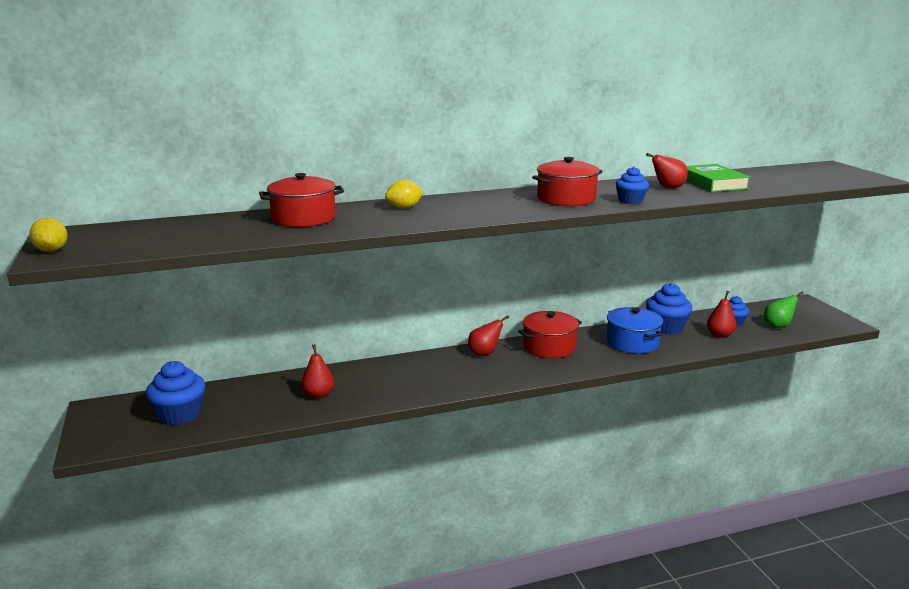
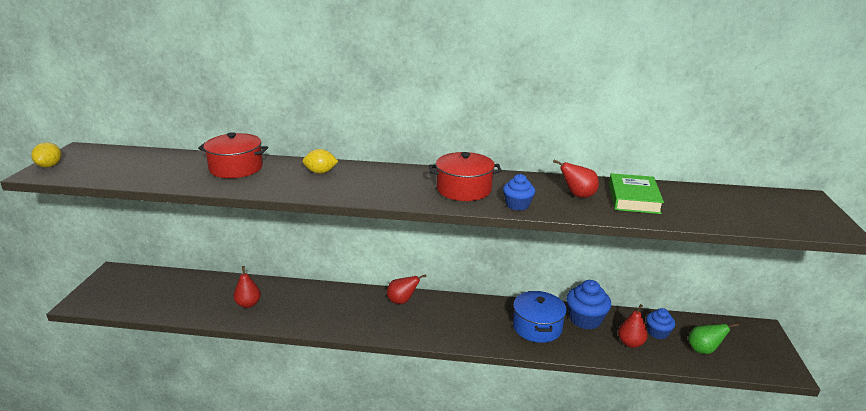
camera: 25 degrees right, 5 degrees up
blue cupcake [146,361,205,426] -> none
red pot [518,311,582,358] -> none

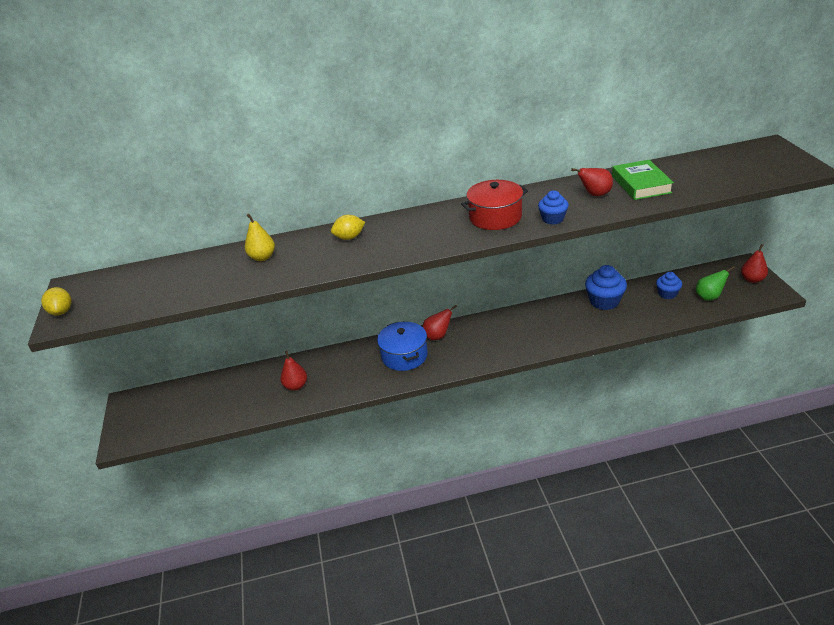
camera: 15 degrees left, 10 degrees up
red pot [198,132,268,178] -> yellow pear [245,214,275,261]
blue pot [513,291,567,343] -> blue pot moved to [377,322,428,371]
red pear [618,304,648,348] -> red pear moved to [741,244,768,283]

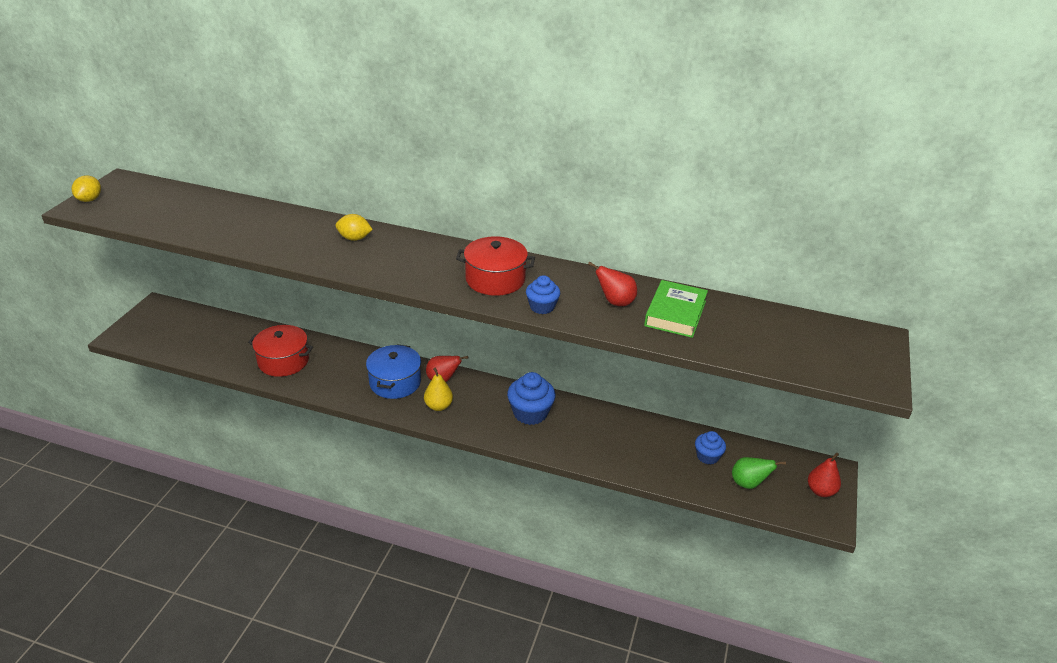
camera: 25 degrees right, 0 degrees up
yellow pear [245,214,275,261] -> yellow pear moved to [424,367,453,411]
red pear [280,351,307,391] -> red pot [248,325,313,377]
blue cupcake [585,265,627,310] -> blue cupcake moved to [507,372,556,425]

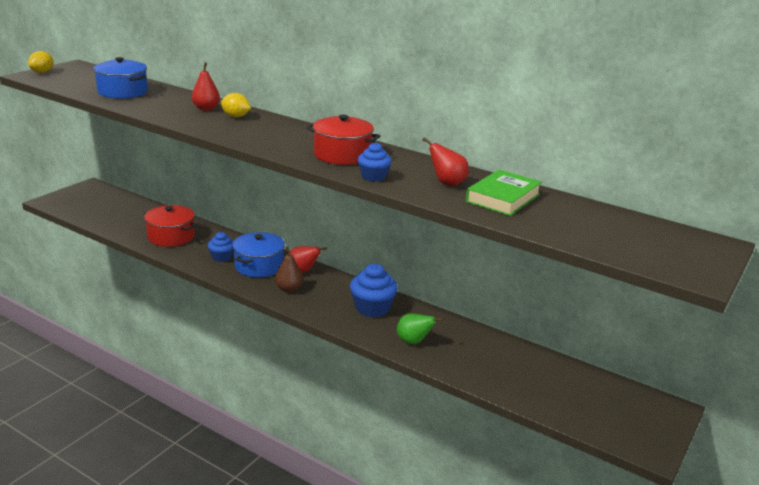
camera: 15 degrees right, 10 degrees down
yellow pear [424,367,453,411] -> brown pear [275,246,303,292]
blue cupcake [695,431,726,464] -> blue cupcake moved to [208,232,234,262]
green pear [732,457,786,489] -> green pear moved to [397,314,444,344]
red pear [808,453,841,497] -> red pear moved to [192,62,220,111]
none -> blue pot [93,57,148,99]

